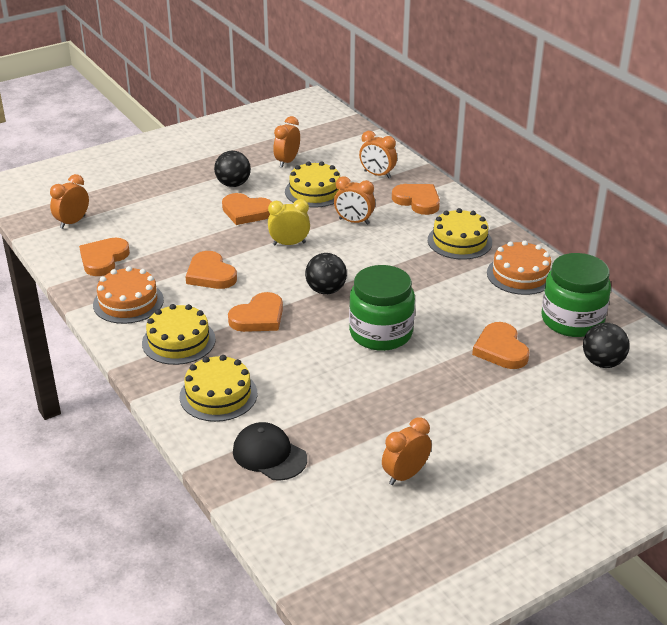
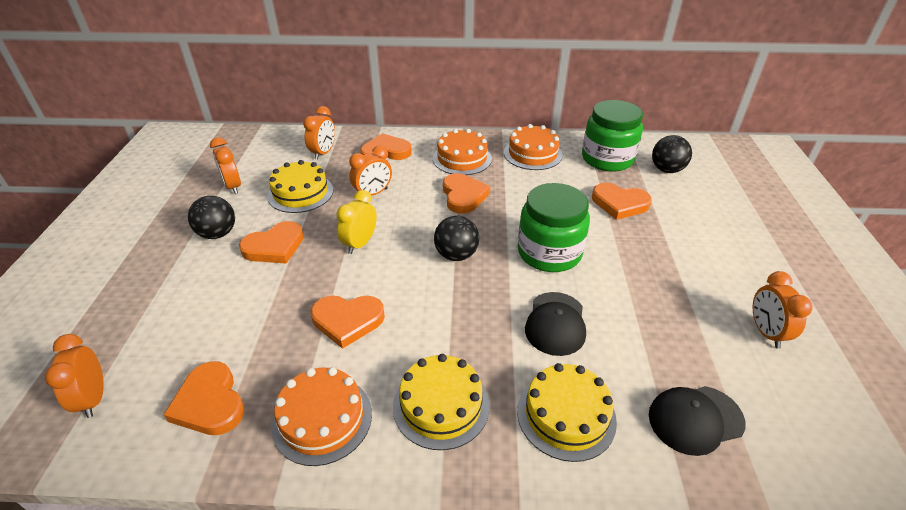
camera: 55 degrees left, 5 degrees up
orange heart [228,292,283,332] -> orange heart moved to [443,173,490,214]
orange clock [359,131,397,178] -> orange clock turned 45 degrees counterclockwise [303,106,335,160]
yellow cake [428,208,492,260] -> orange cake [433,129,492,175]
none -> black cap [525,292,586,356]

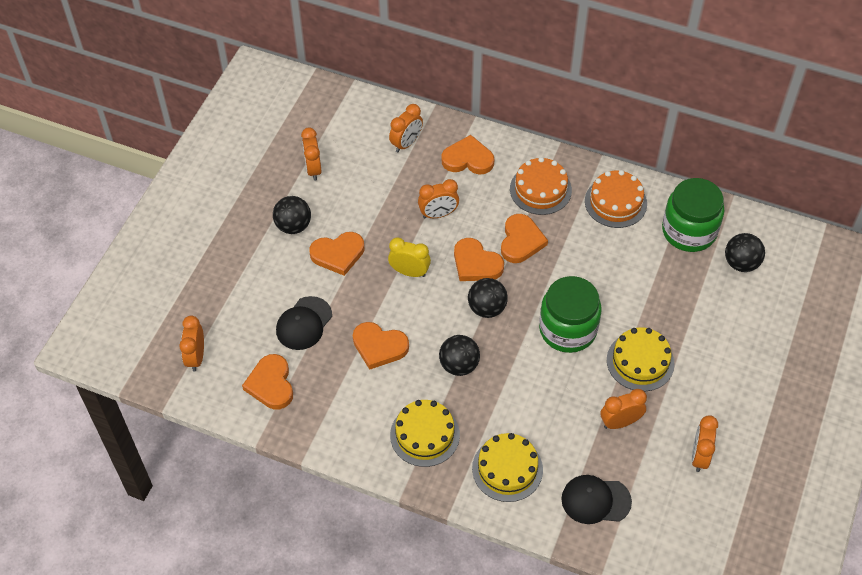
camera: 20 degrees right, 15 degrees up
yellow cake [267,160,333,213] -> yellow cake moved to [607,327,675,392]
orange cake [271,367,372,466] -> none
yellow clock [336,190,377,254] -> yellow clock turned 60 degrees clockwise [388,237,431,277]
black cap [525,292,586,356] -> black cap moved to [276,296,332,350]
orange heart [592,183,652,220] -> orange heart moved to [454,238,504,281]
none -> black ball [439,335,480,376]
none -> orange clock [601,389,647,429]

